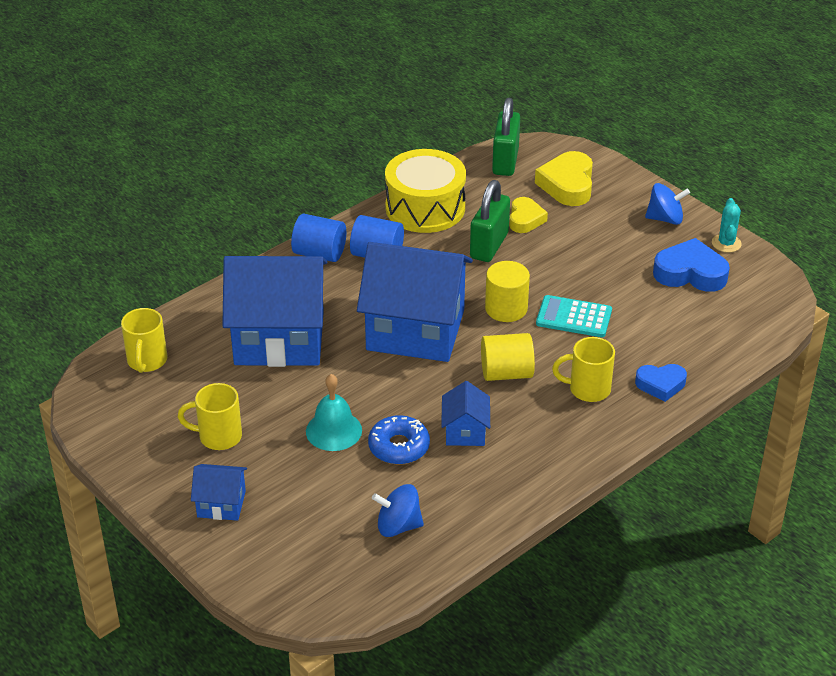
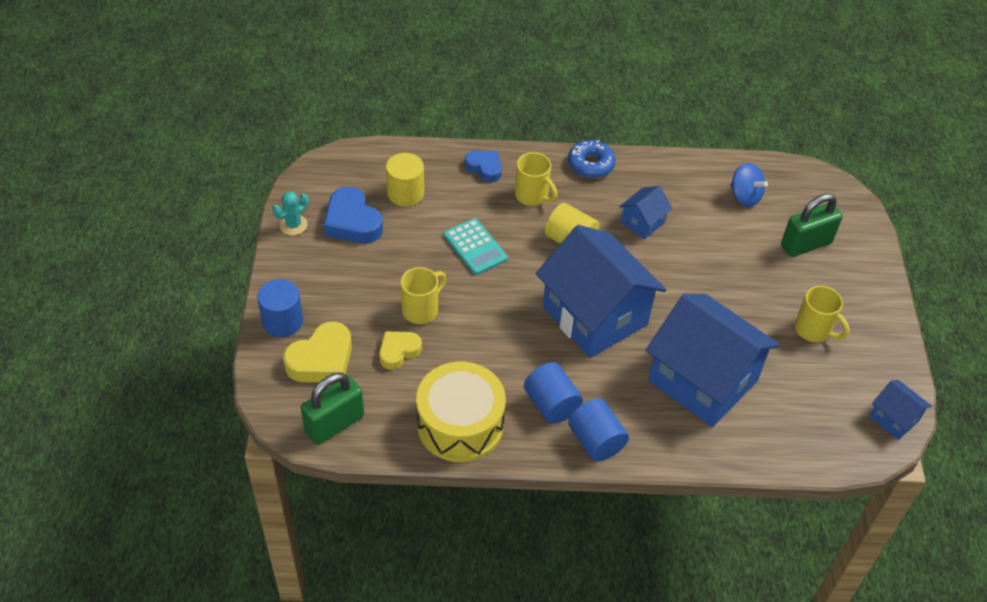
camera: 140 degrees left, 10 degrees up
yellow mug [121,308,167,373] -> yellow mug moved to [401,267,446,324]
blue house [191,464,247,521] -> blue house moved to [869,380,932,440]
turquoise bell [306,374,362,451] -> none
blue donut [368,415,430,464] -> blue donut moved to [568,140,616,178]
green padlock [470,180,510,262] -> green padlock moved to [781,193,843,257]
yellow cylinder [485,261,530,322] -> yellow cylinder moved to [386,153,424,207]
blue spinning top [645,183,690,225] -> none
none -> blue cylinder [257,279,303,337]

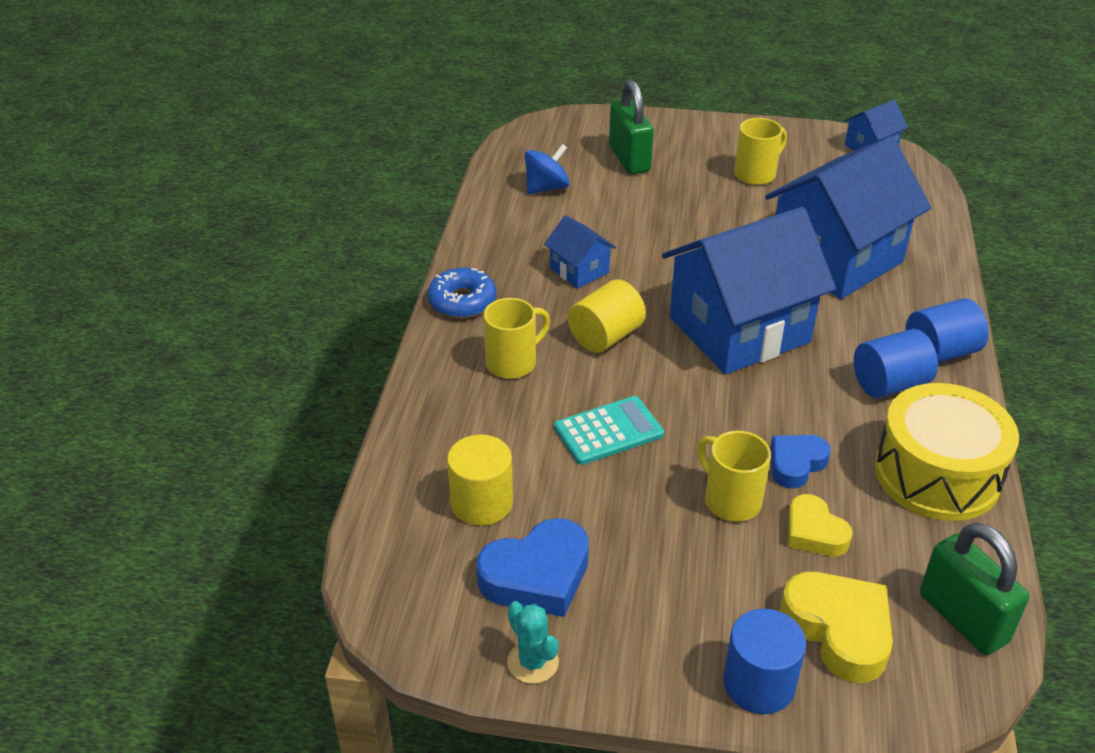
camera: 80 degrees left, 10 degrees down
blue heart [465,151,502,182] -> blue heart moved to [770,435,831,489]

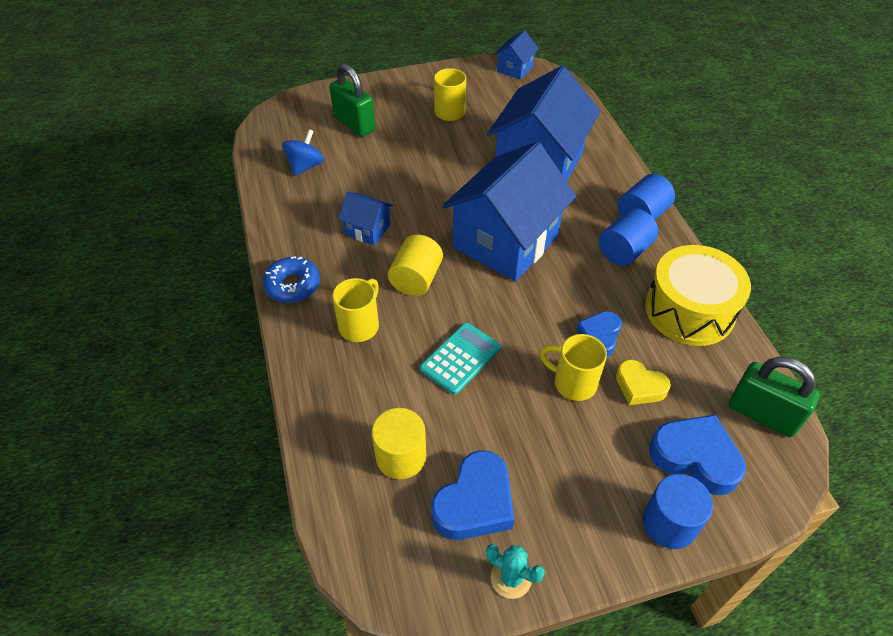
camera: 25 degrees left, 10 degrees up
yellow heart [780,572,893,683] -> blue heart [649,415,746,495]

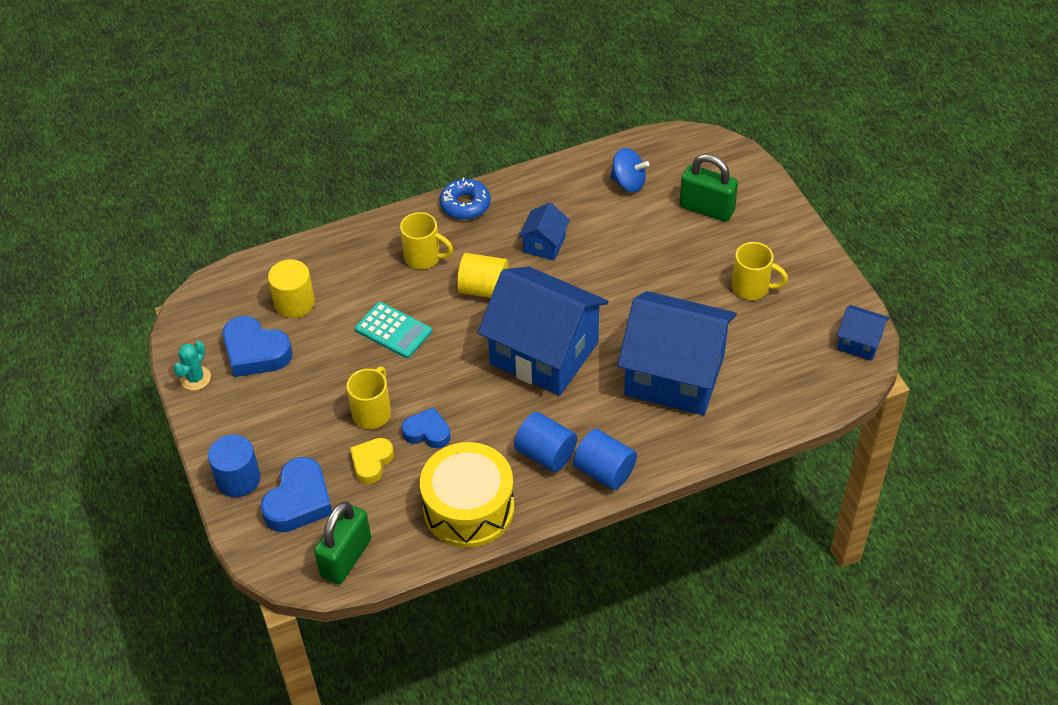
camera: 85 degrees right, 0 degrees up
green padlock [329,64,376,137] -> green padlock turned 75 degrees clockwise [679,154,738,222]

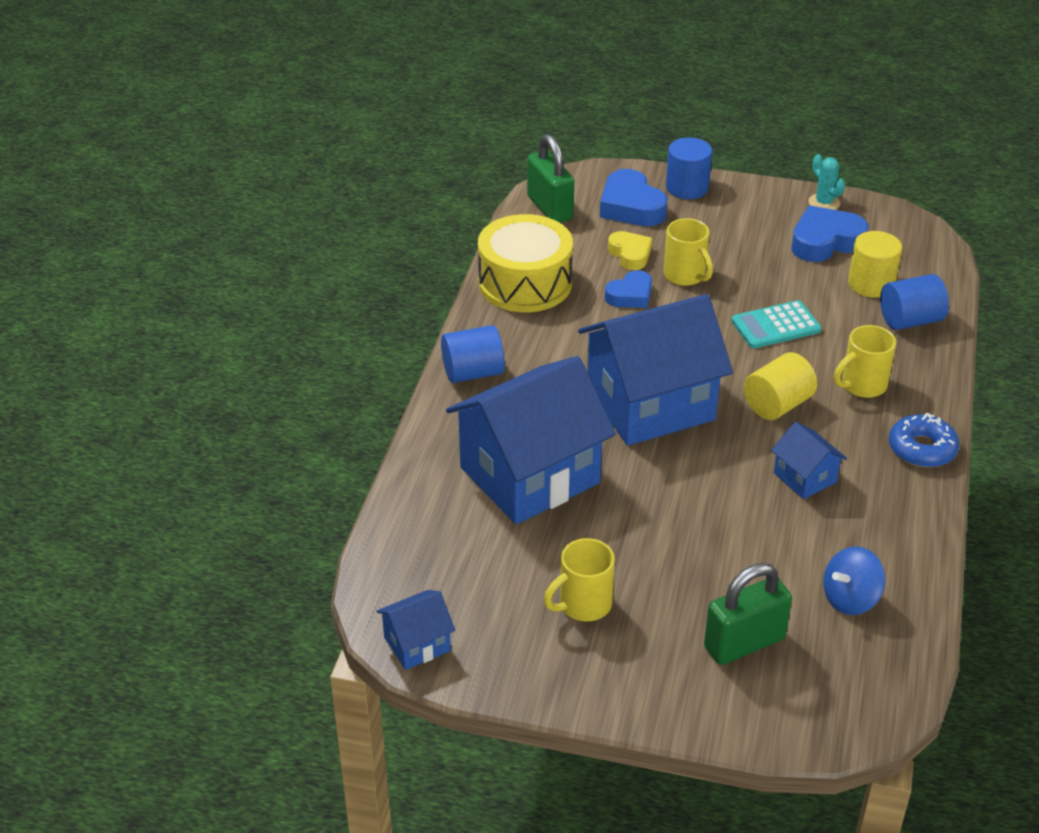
camera: 125 degrees right, 10 degrees down
blue cylinder [514,412,577,472] -> blue cylinder moved to [880,274,949,330]

